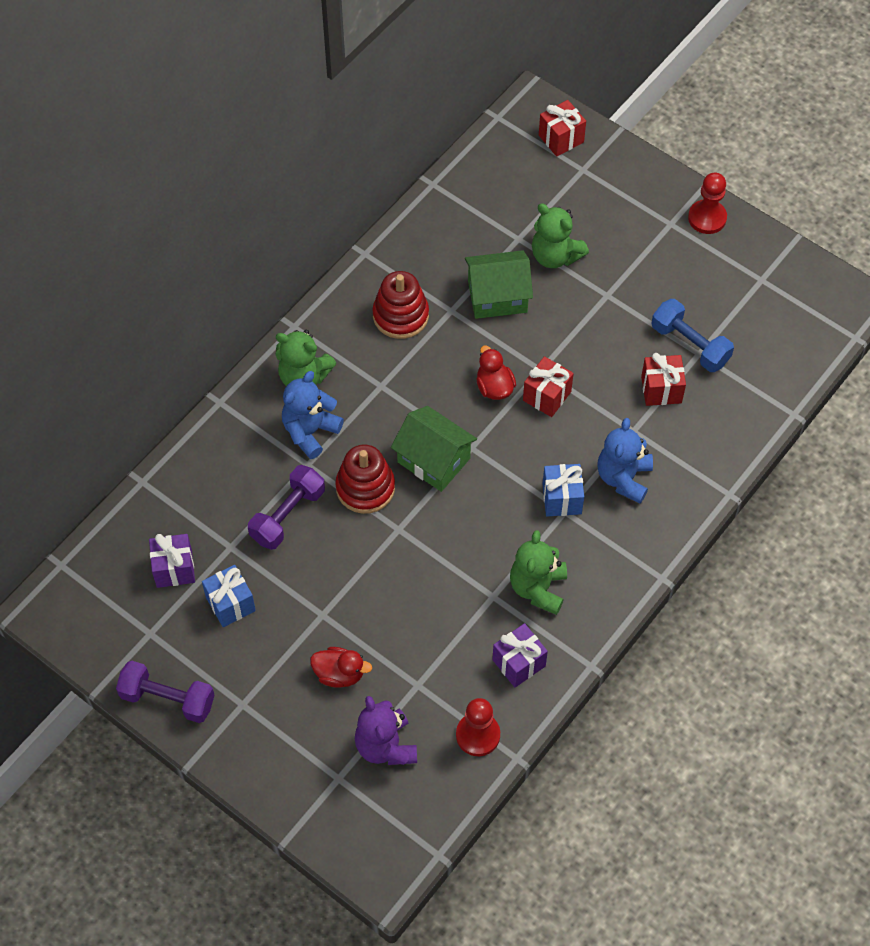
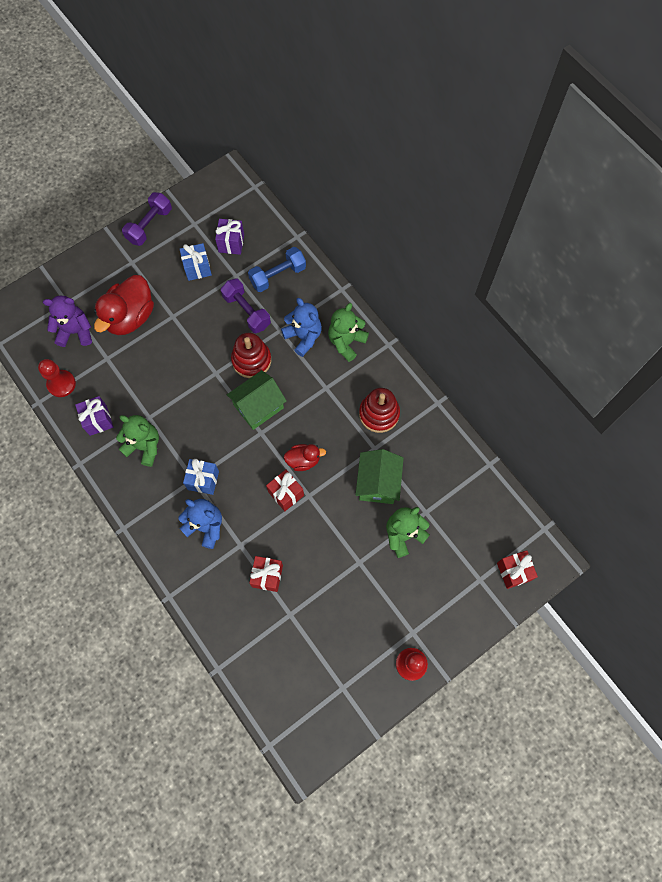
camera: 105 degrees right, 10 degrees up
red duck [310,647,372,688] -> red duck [94,275,154,335], size x1.87
blue dumbbell [651,299,734,372] -> blue dumbbell moved to [248,247,306,292]

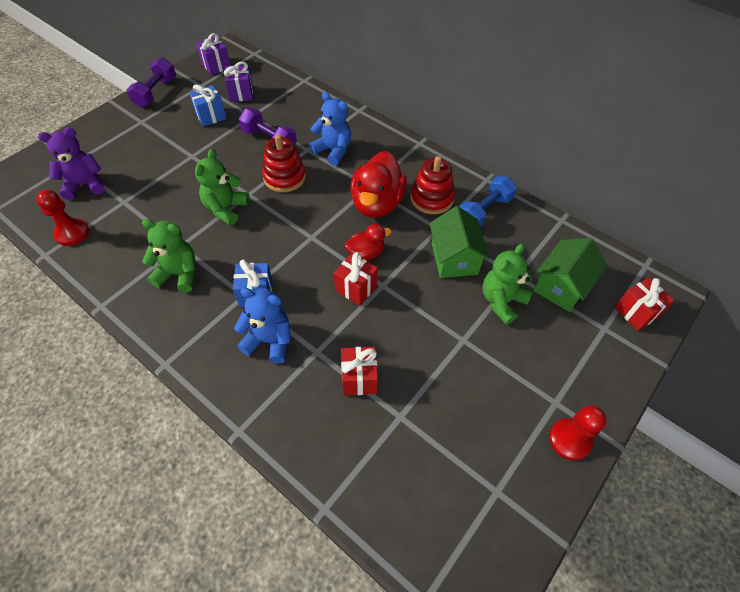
camera: 15 degrees left, 15 degrees down
purple gift [75,396,113,436] -> purple gift moved to [196,33,230,75]
red duck [94,275,154,335] -> red duck moved to [350,151,407,218]
green house [227,370,287,430] -> green house moved to [533,238,607,312]
blue dumbbell [248,247,306,292] -> blue dumbbell moved to [459,176,517,226]
green teddy bear [328,303,369,362] -> green teddy bear moved to [195,149,250,226]

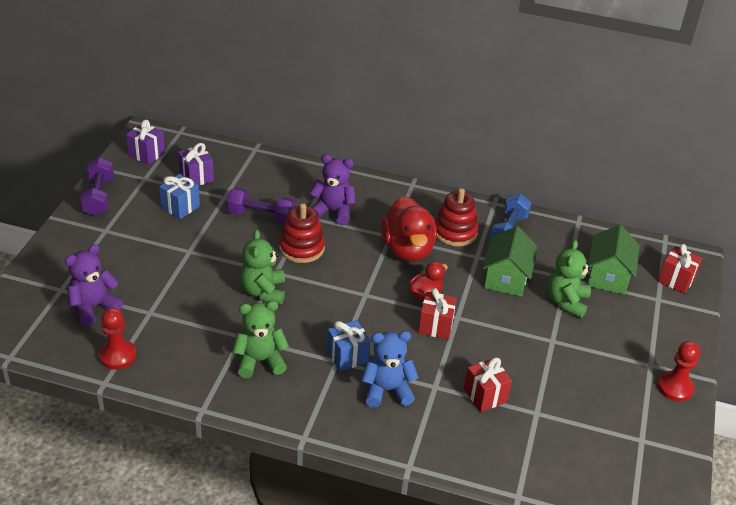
camera: 25 degrees left, 15 degrees down
blue teddy bear [309,92,351,166] -> purple teddy bear [309,154,356,225]
green house [429,206,490,278] -> green house turned 45 degrees clockwise [483,226,538,297]

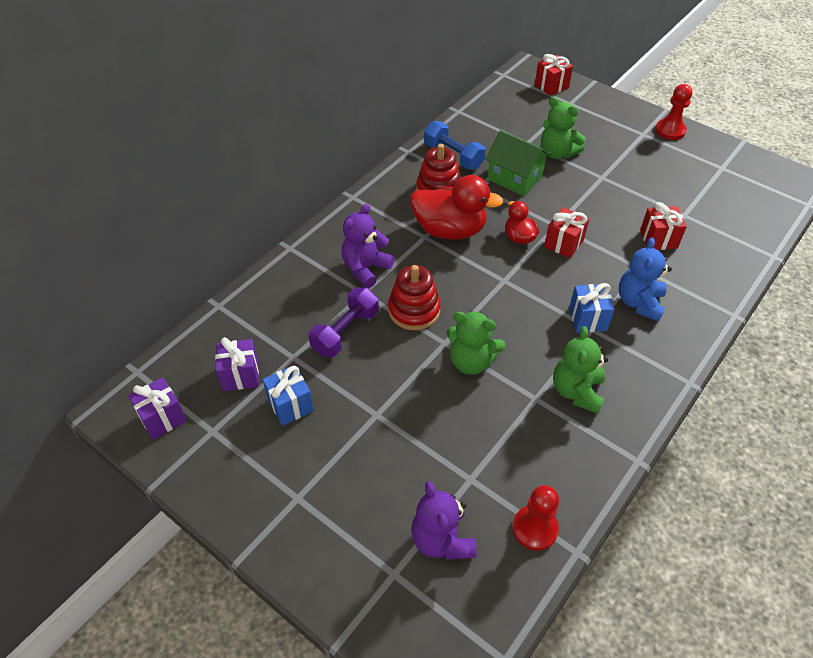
camera: 65 degrees left, 10 degrees up
purple dumbbell [80,157,114,216] -> none
green house [587,225,640,295] -> none

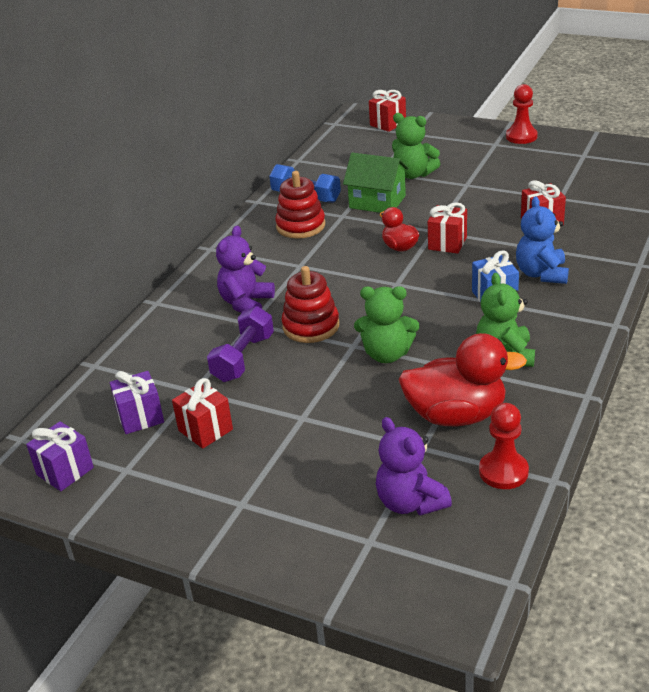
camera: 10 degrees left, 15 degrees down
blue gift [262,365,314,426] -> red gift [172,378,233,449]
red duck [410,175,504,240] -> red duck moved to [398,333,527,426]

